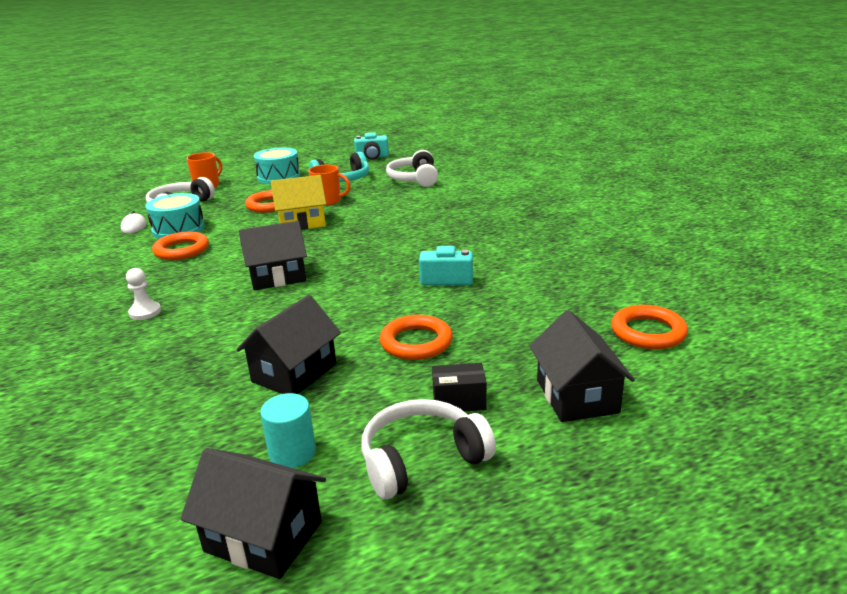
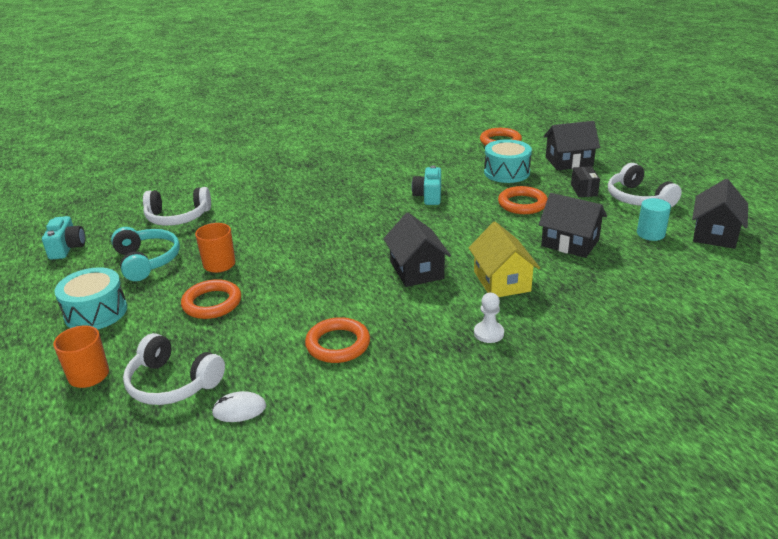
camera: 90 degrees left, 5 degrees up
turquoise drum [145,193,205,239] -> turquoise drum moved to [484,139,532,183]
yellow house [270,175,326,230] -> yellow house moved to [468,222,540,297]

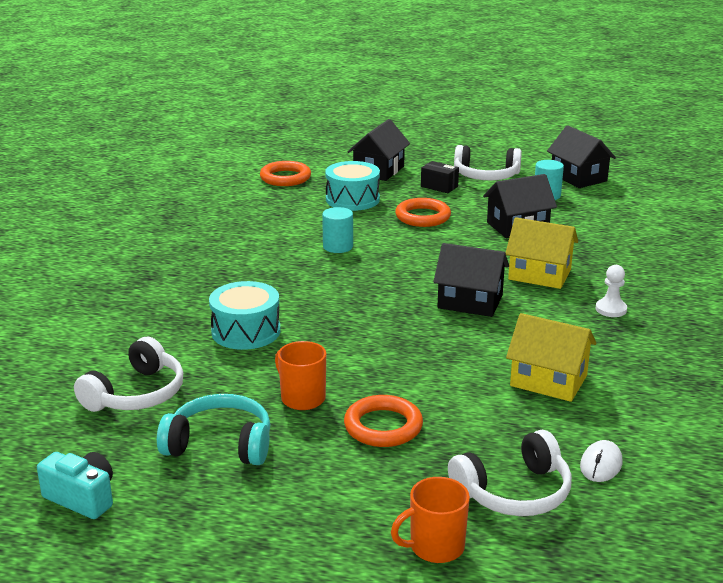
camera: 55 degrees left, 5 degrees down
turquoise drum [54,267,127,330] -> turquoise drum moved to [209,281,280,350]
orange ring [305,317,370,363] -> yellow house [506,313,596,402]
turquoise camera [412,165,441,205] -> turquoise cylinder [322,207,353,253]

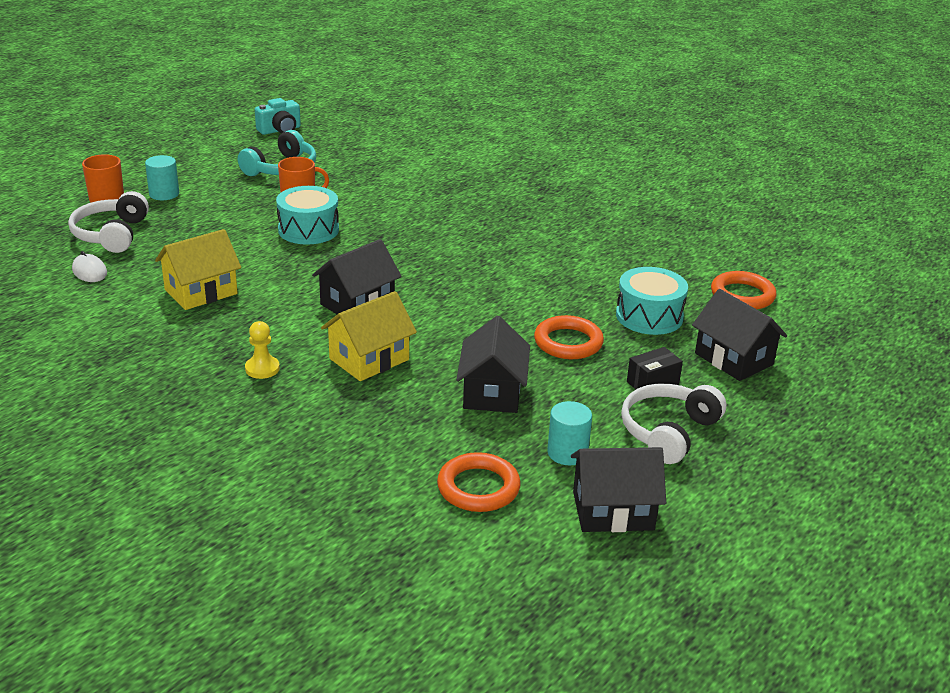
camera: 115 degrees right, 5 degrees up
white headphones [74,337,183,412] -> none
turquoise drum [209,281,280,350] -> turquoise drum moved to [276,186,339,245]
turquoise cylinder [322,207,353,253] -> turquoise cylinder moved to [145,155,179,200]
orange ring [344,395,423,447] -> orange ring moved to [437,452,521,512]
white pawn [596,265,627,317] -> yellow pawn [245,321,280,379]

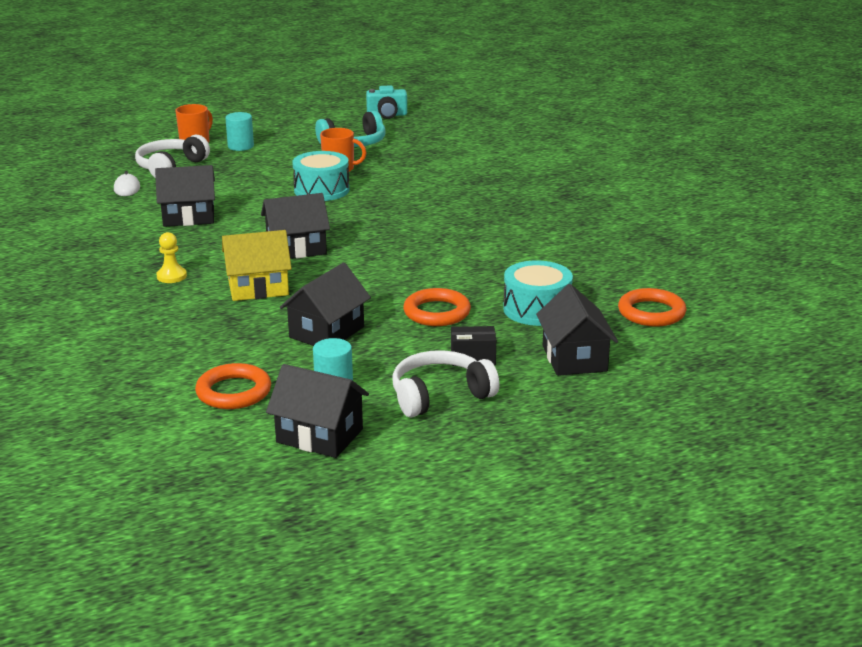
camera: 30 degrees right, 5 degrees down
yellow house [155,229,241,310] -> black house [155,165,215,227]

